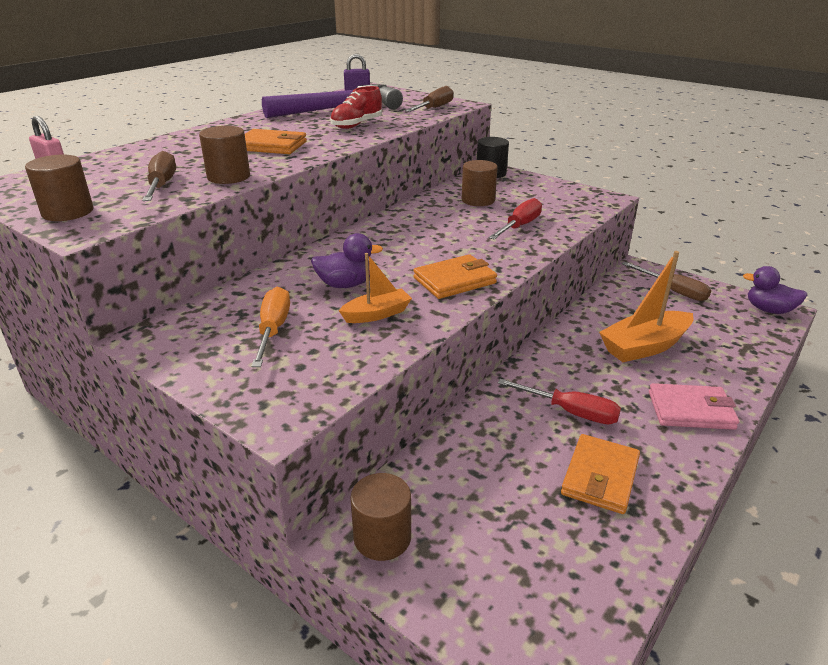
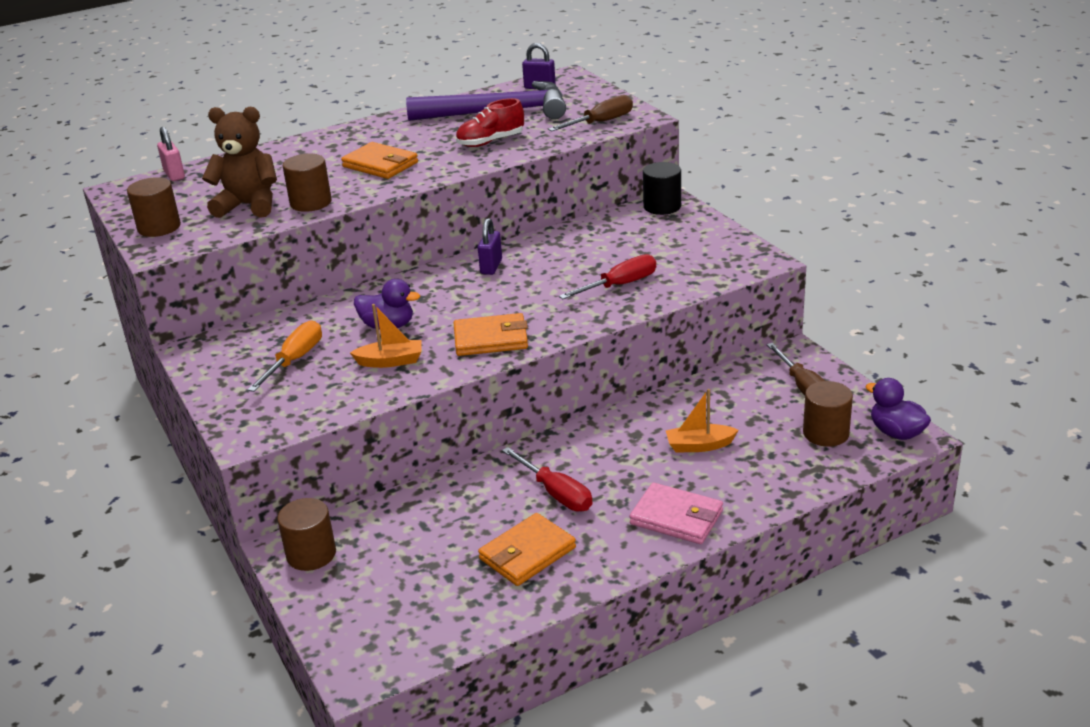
camera: 25 degrees right, 0 degrees up
brown screwdriver [142,151,176,201] -> brown teddy bear [202,107,277,218]
brown cylinder [462,160,498,206] -> brown cylinder moved to [803,381,853,447]
orange boat [599,251,694,362] -> orange boat [666,389,738,452], size x0.58
none -> purple padlock [478,218,502,275]

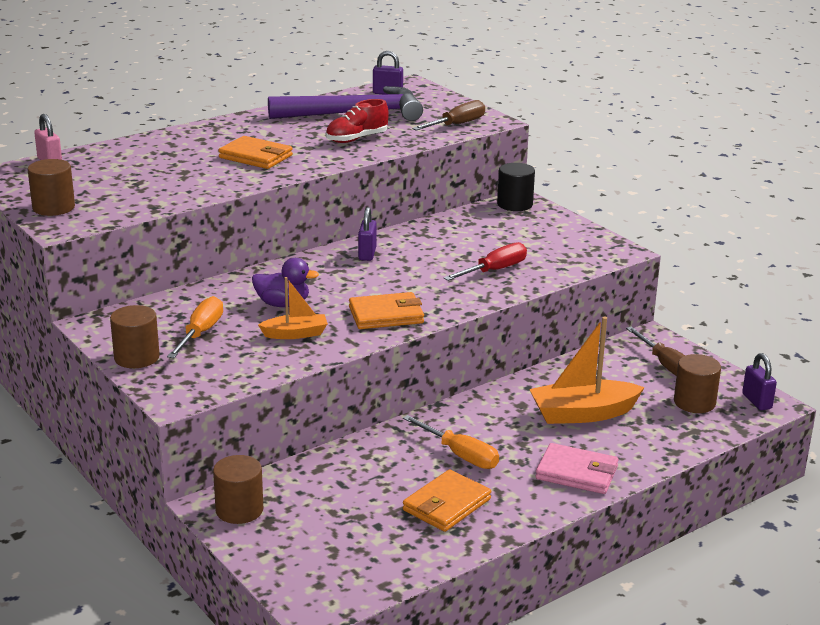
camera: 10 degrees left, 5 degrees down
brown teddy bear [202,107,277,218] -> none
brown cylinder [283,154,332,212] -> brown cylinder moved to [110,305,160,368]
red screwdriver [502,447,593,511] -> orange screwdriver [403,415,499,469]
orange boat [666,389,738,452] -> orange boat [529,317,645,424], size x1.73
purple duck [866,378,931,440] -> purple padlock [742,353,777,410]

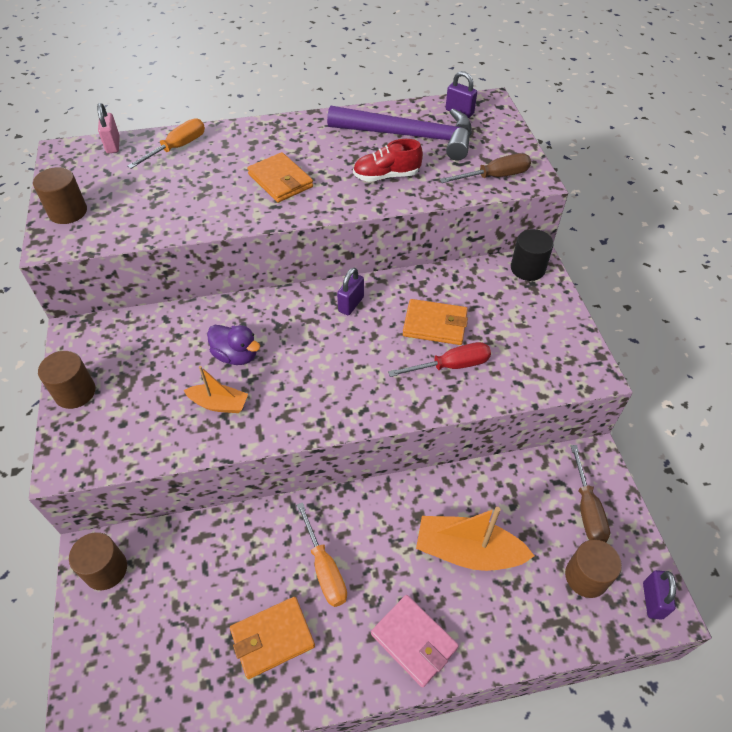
camera: 25 degrees right, 25 degrees up
orange screwdriver [167,296,223,358] -> orange screwdriver moved to [127,118,205,169]
orange wallet [349,292,424,329] -> orange wallet moved to [403,299,468,345]

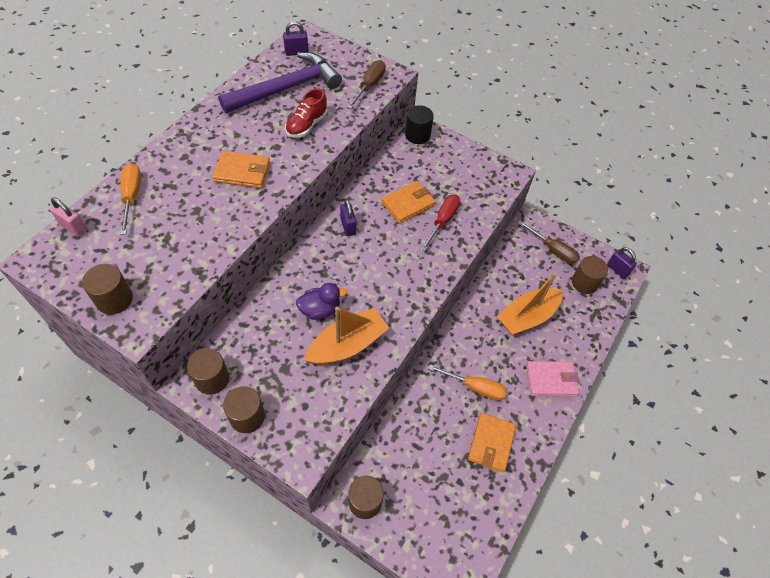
camera: 50 degrees left, 5 degrees up
orange boat [184,366,248,413] -> orange boat [304,307,389,365], size x1.73
none -> brown cylinder [187,348,229,395]

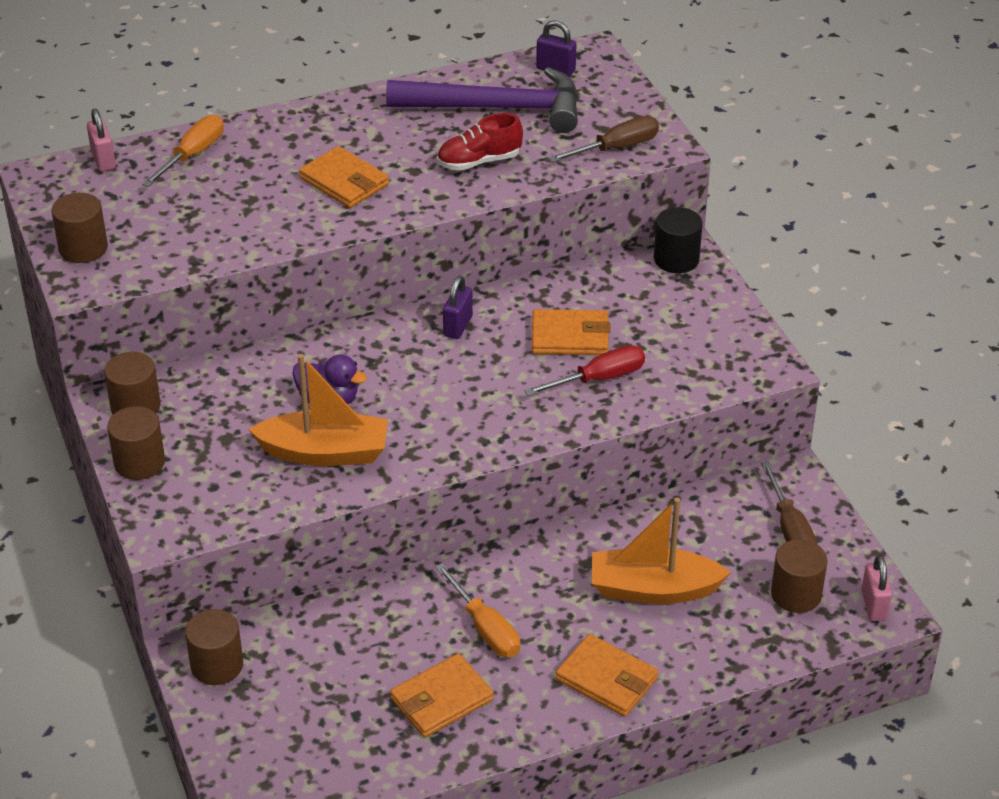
camera: 40 degrees right, 15 degrees down
pink wallet [526,361,579,396] -> orange wallet [556,634,658,717]
purple padlock [607,247,637,279] -> pink padlock [861,555,892,621]

